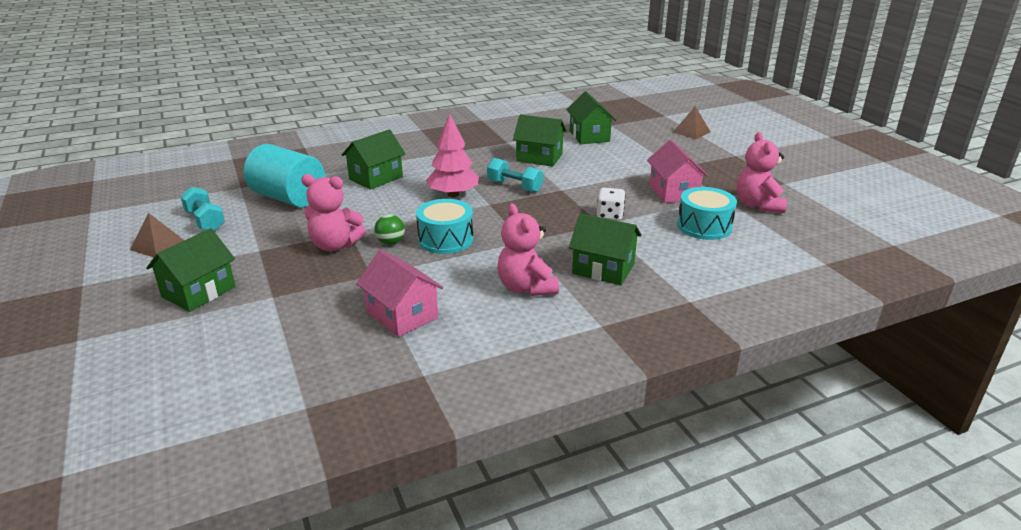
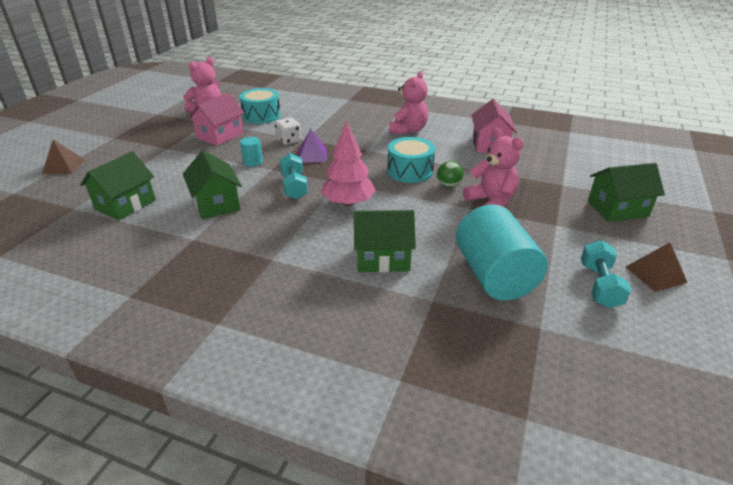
camera: 135 degrees left, 5 degrees up
green house [569,213,642,285] -> none
none -> turquoise cylinder [240,137,263,167]
none -> purple pyramid [298,129,327,163]

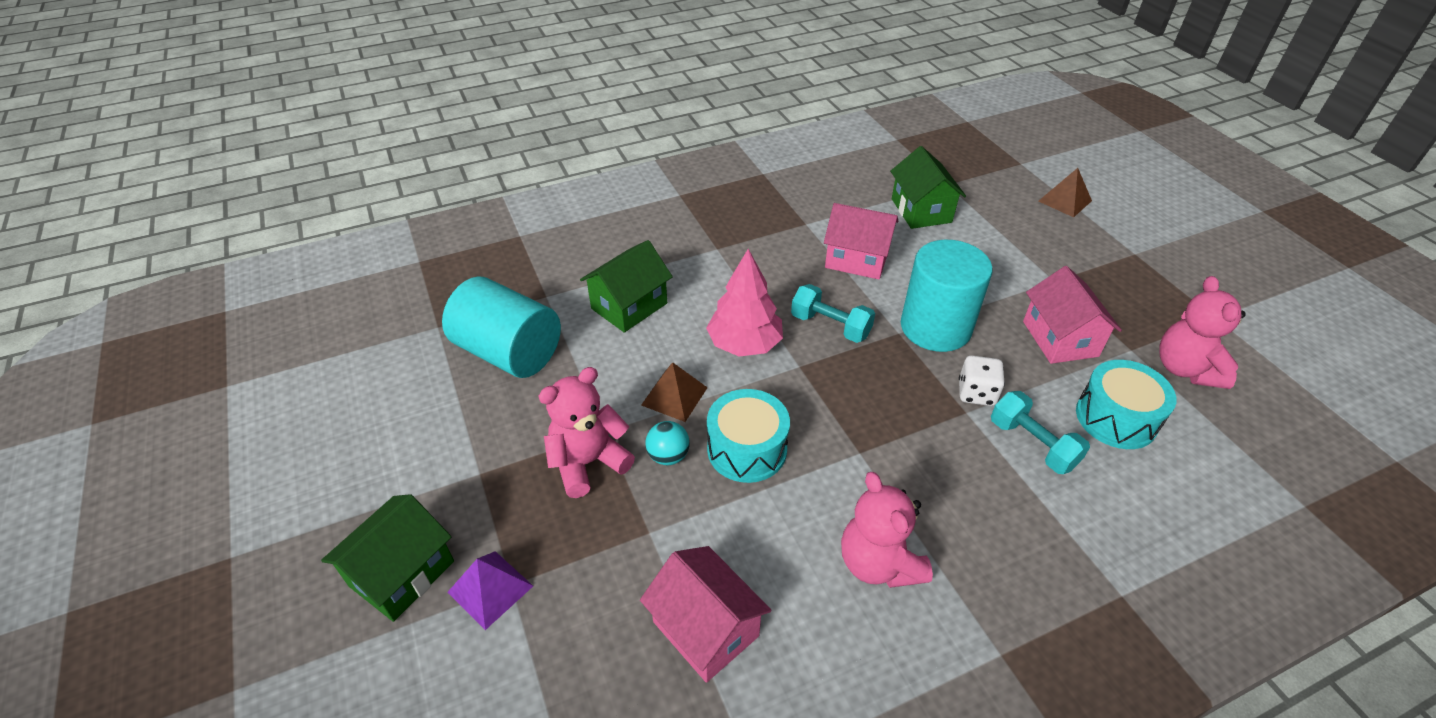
camera: 135 degrees right, 10 degrees up
green house [183,150,242,219] -> pink house [824,203,898,280]
turquoise cylinder [240,137,263,167] -> turquoise cylinder [901,240,993,352], size x2.32
purple pyramid [298,129,327,163] -> purple pyramid moved to [447,551,533,630]
green ball [437,161,464,188] -> turquoise ball [646,421,689,465]
pink teddy bear [463,128,523,207] -> pink teddy bear turned 135 degrees clockwise [539,367,635,498]
turquoise dumbbell [581,240,631,308] -> turquoise dumbbell moved to [991,391,1090,474]
brown pyramid [626,242,687,292] -> brown pyramid moved to [641,362,708,422]

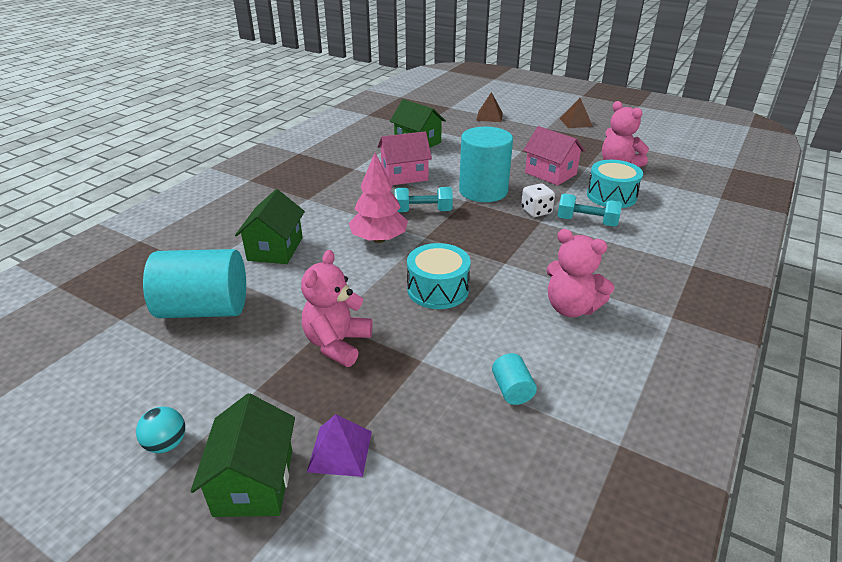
camera: 35 degrees left, 10 degrees down
pink house [640,546,772,683] -> turquoise cylinder [492,353,537,405]
brown pyramid [641,362,708,422] -> brown pyramid moved to [560,98,593,128]
turquoise ball [646,421,689,465] -> turquoise ball moved to [136,407,185,453]

